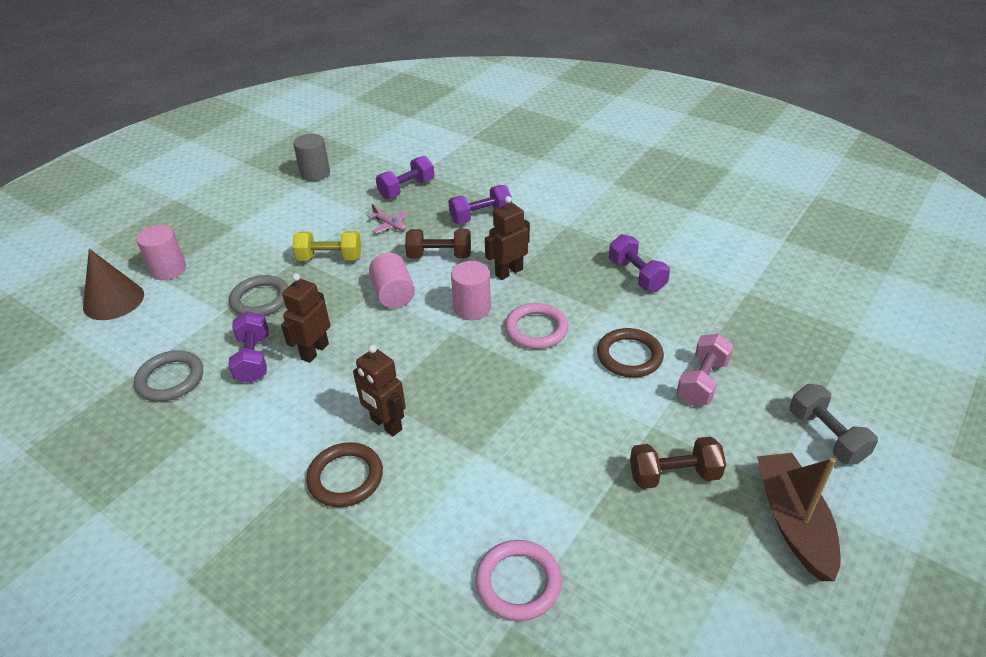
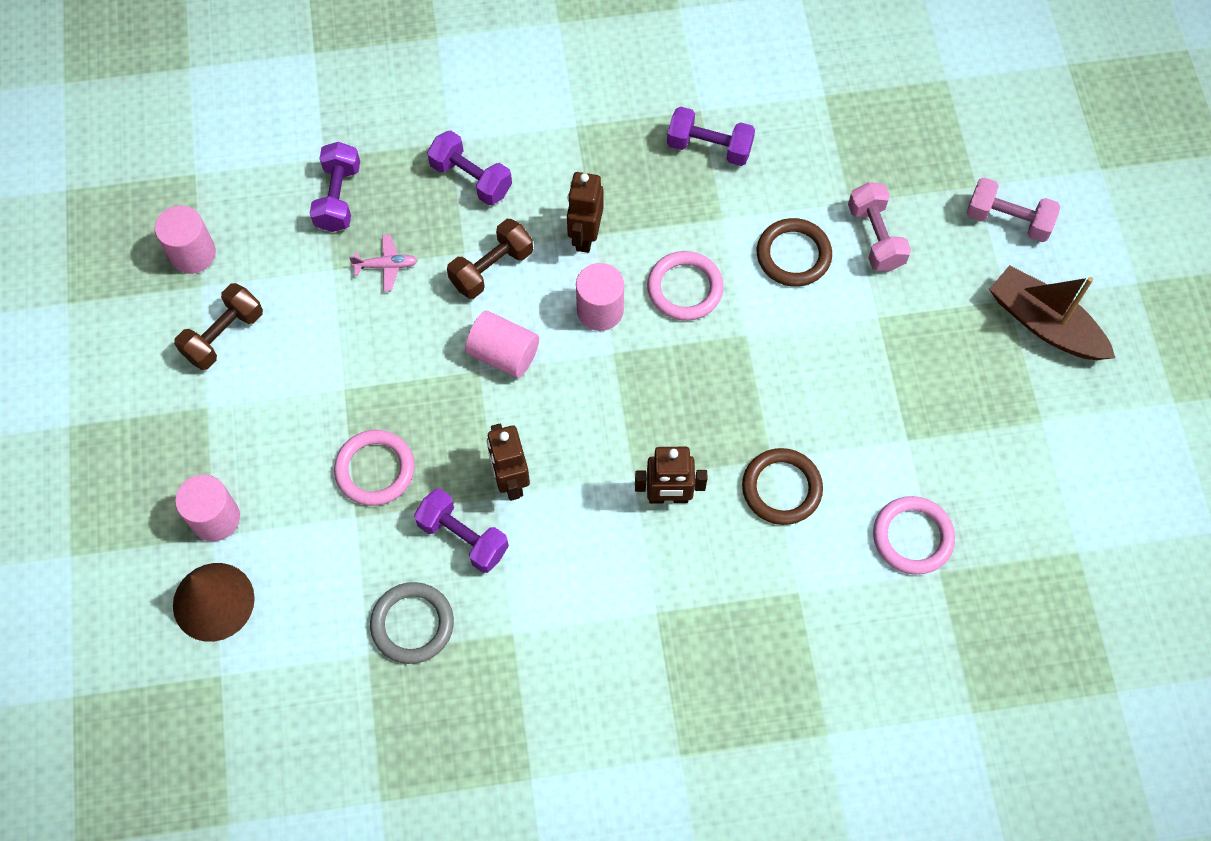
camera: 45 degrees left, 25 degrees up
grey ring [229,275,289,316] -> pink ring [334,430,415,506]
yellow dumbbell [292,231,361,261] -> none
grey cylinder [293,134,330,181] -> pink cylinder [155,205,216,274]
brown ring [306,442,383,507] -> brown ring moved to [742,448,823,525]
purple dumbbell [448,185,512,224] -> purple dumbbell turned 75 degrees counterclockwise [427,130,512,205]
brown dumbbell [630,436,726,489] -> brown dumbbell moved to [174,283,263,370]
grey dumbbell [790,384,878,464] -> pink dumbbell [966,177,1060,242]

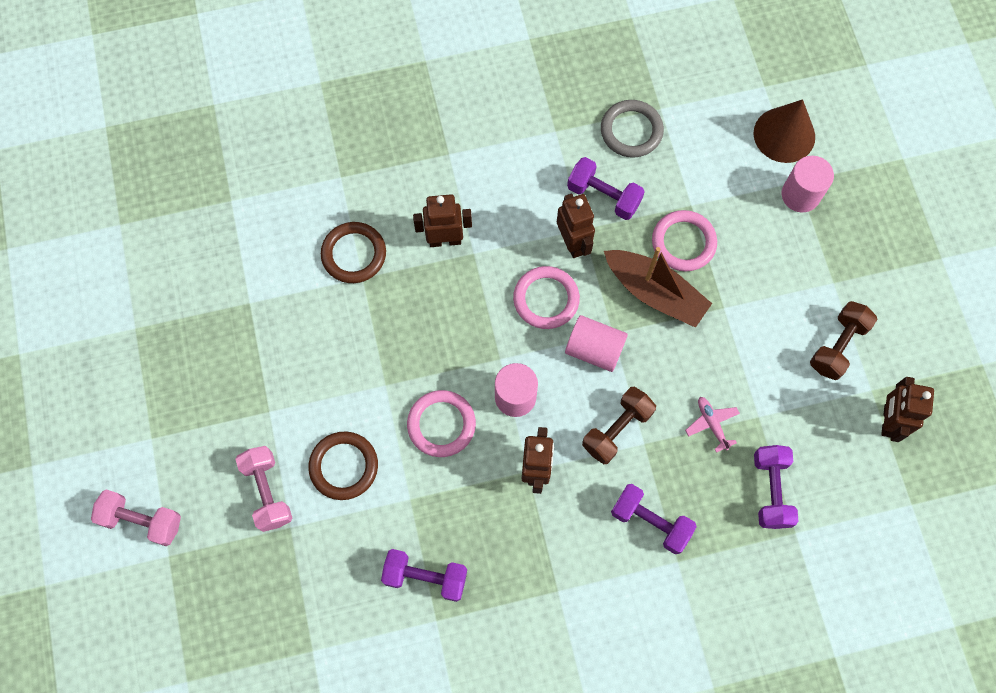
camera: 175 degrees right, 5 degrees up
pink cylinder [155,205,216,274] -> brown robot [881,377,934,442]
pink plane [349,234,418,292] -> pink plane turned 75 degrees clockwise [685,397,740,453]
pink ring [873,496,955,575] -> pink ring moved to [513,266,580,329]
brown boat [989,265,1115,360] -> brown boat moved to [604,247,712,328]

